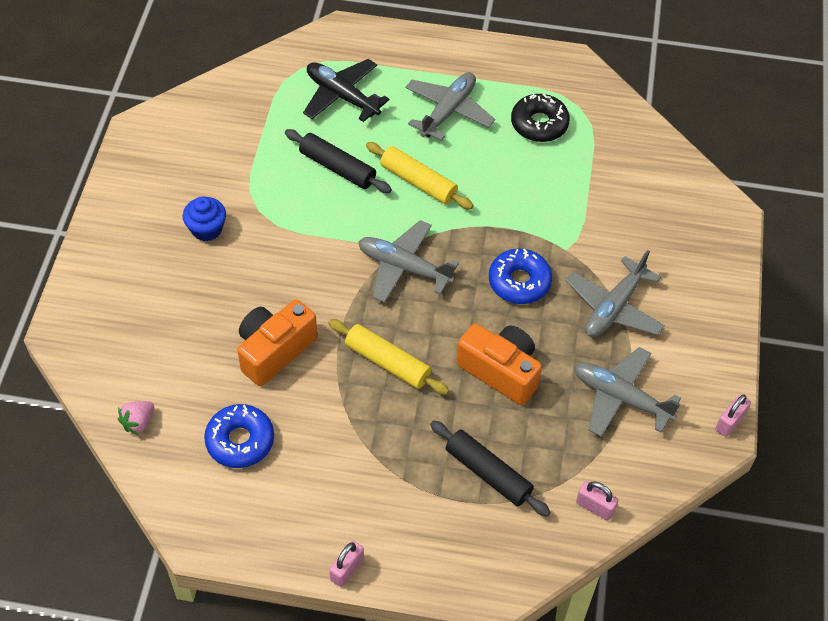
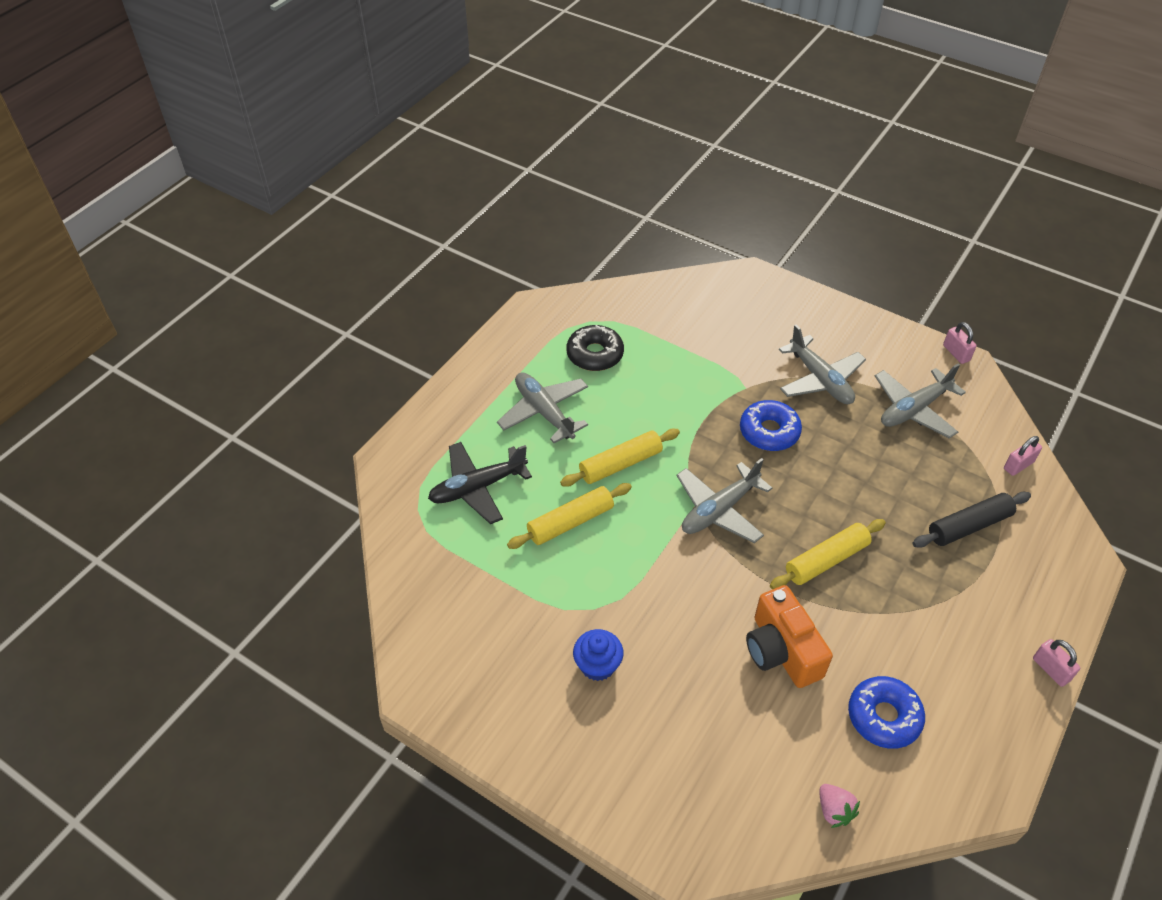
camera: 65 degrees left, 5 degrees down
black rolling pin [285,129,392,193] -> yellow rolling pin [507,483,632,549]
orange camera [456,323,542,405] -> none

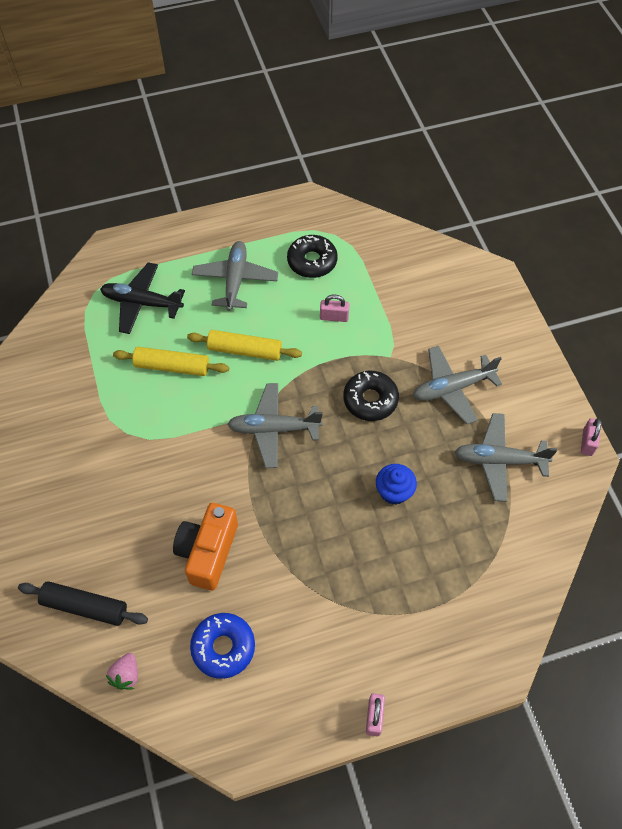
camera: 40 degrees right, 10 degrees up
blue cupcake [573,629,623,681] -> blue cupcake moved to [376,464,417,505]
blue donut [740,400,802,451] -> black donut [343,371,399,421]
yellow rolling pin [770,519,886,590] -> none
grey plane [779,325,866,404] -> grey plane turned 60 degrees clockwise [413,346,502,424]
black rolling pin [912,492,1031,548] -> black rolling pin moved to [18,581,148,626]
pink padlock [1004,436,1042,476] -> pink padlock moved to [320,295,350,322]

